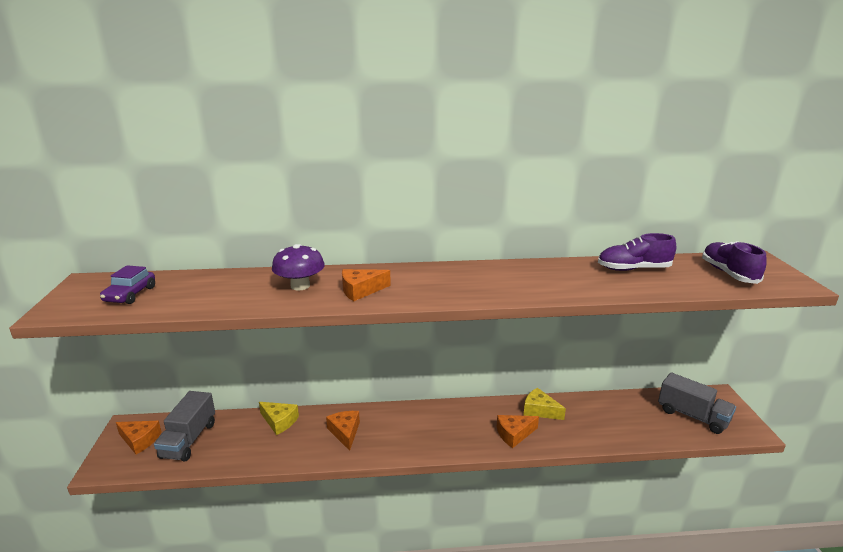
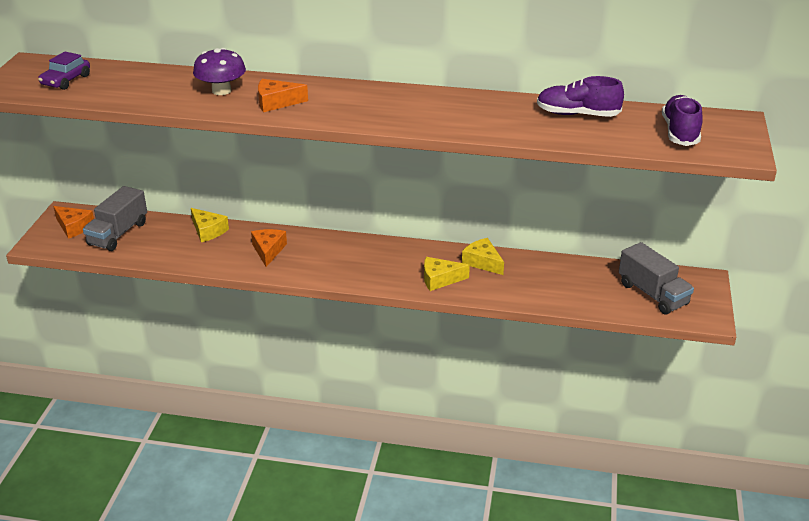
camera: 15 degrees right, 10 degrees up
orange cheese [497,415,539,448] -> yellow cheese [424,257,470,291]

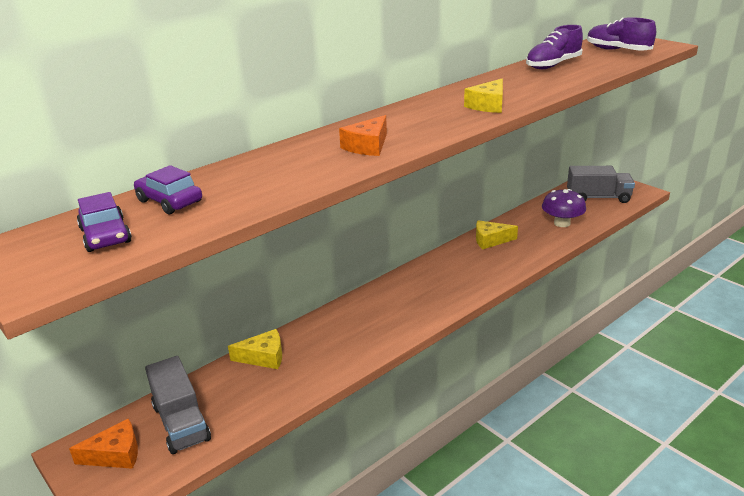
camera: 50 degrees left, 5 degrees down
purple mushroom [193,48,246,95] -> purple mushroom moved to [542,189,586,227]
orange cheese [251,229,287,267] -> none
yellow cheese [424,257,470,291] -> yellow cheese moved to [464,79,503,113]
none -> purple car [134,165,202,214]

